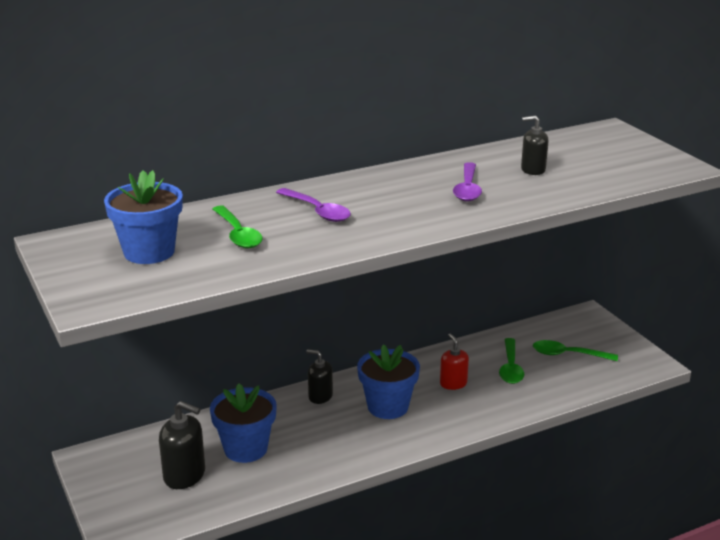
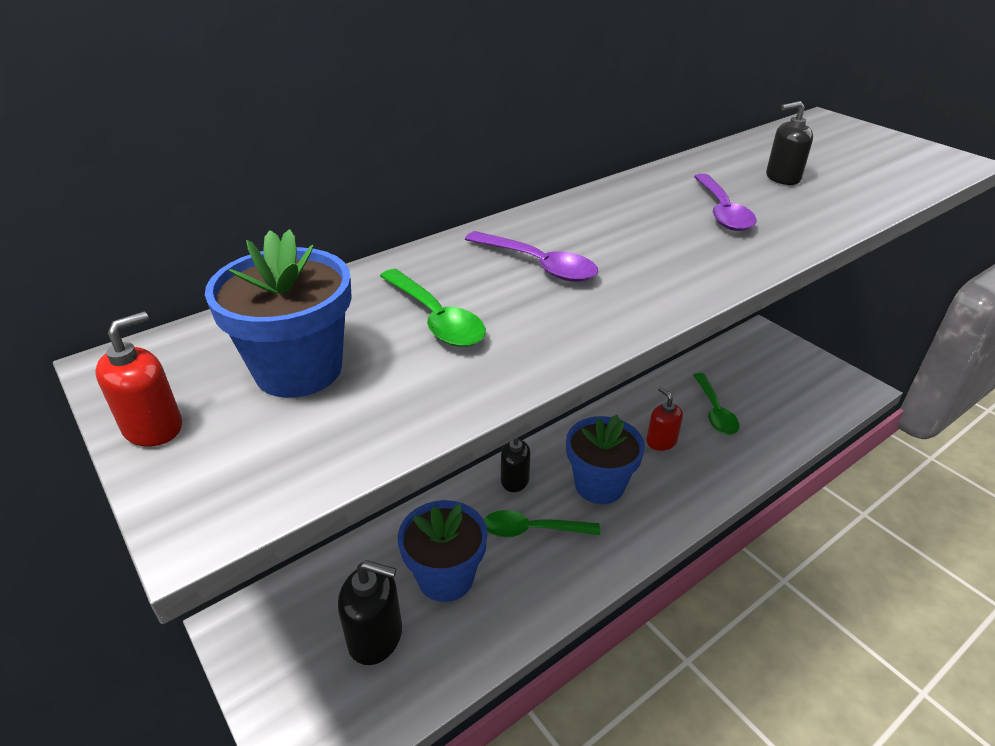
camera: 10 degrees left, 10 degrees up
green spoon [533,340,618,361] -> green spoon moved to [484,510,600,537]
none -> red soap dispenser [95,312,182,447]

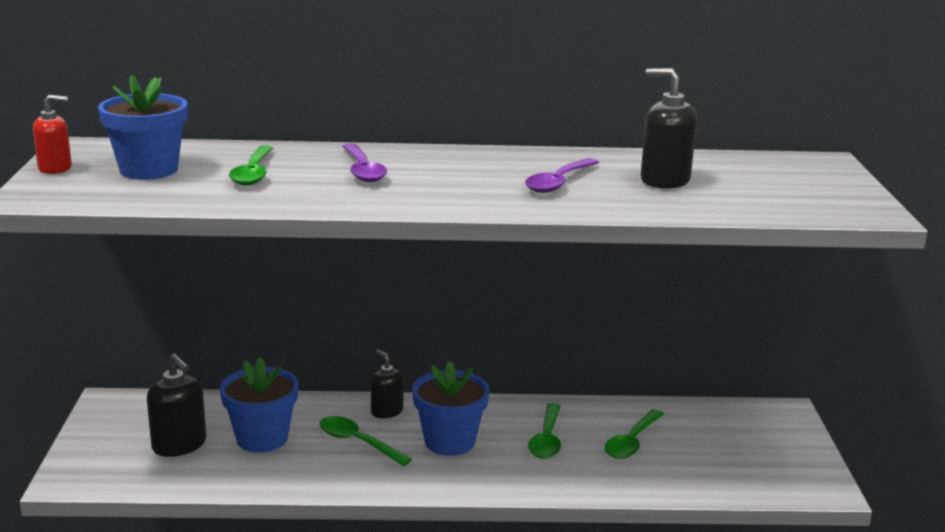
camera: 35 degrees right, 15 degrees down
red soap dispenser [647,387,683,451] -> green spoon [528,403,561,459]
black soap dispenser [766,101,813,185] -> black soap dispenser [641,68,697,189], size x1.52

